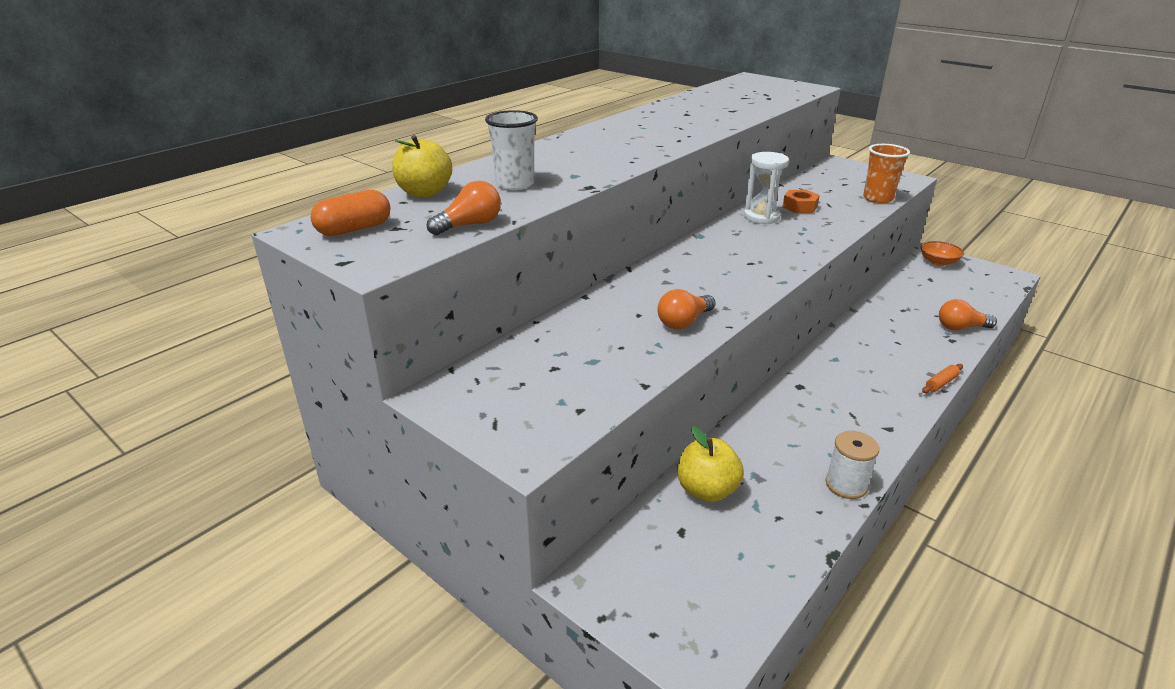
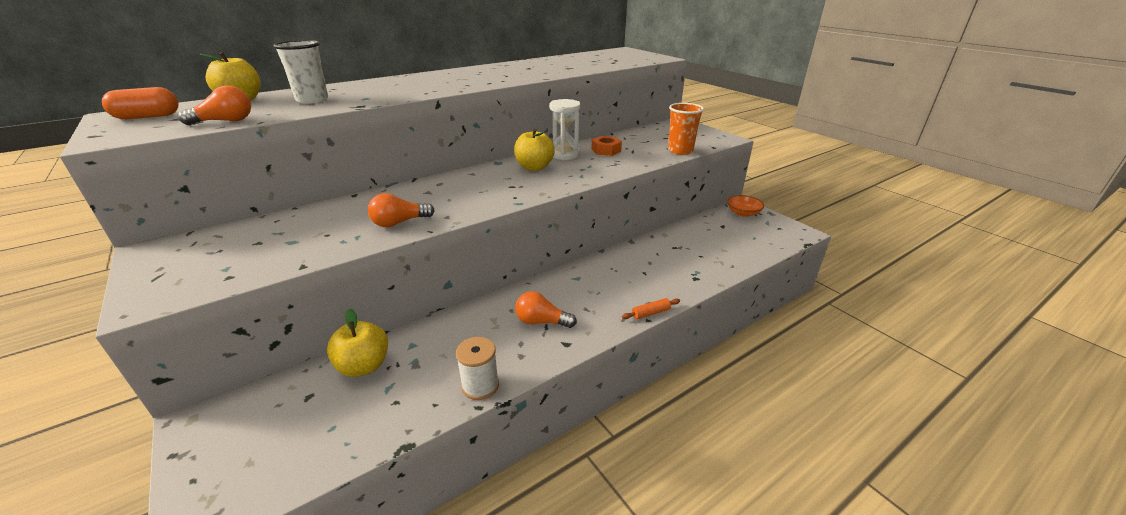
camera: 15 degrees right, 0 degrees up
orange light bulb [939,299,997,330] -> orange light bulb moved to [515,291,577,328]
none -> yellow apple [514,129,555,171]

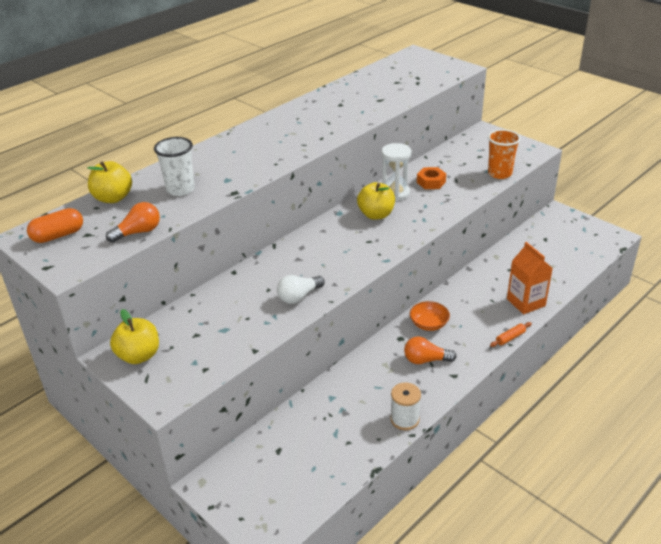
camera: 10 degrees left, 5 degrees up
yellow apple [327,309,388,377] -> yellow apple moved to [110,309,159,364]
orange light bulb [368,193,435,227] -> white light bulb [277,275,325,304]
orange bowl [727,195,764,217] -> orange bowl moved to [410,301,450,331]
none -> orange carton [507,242,553,314]

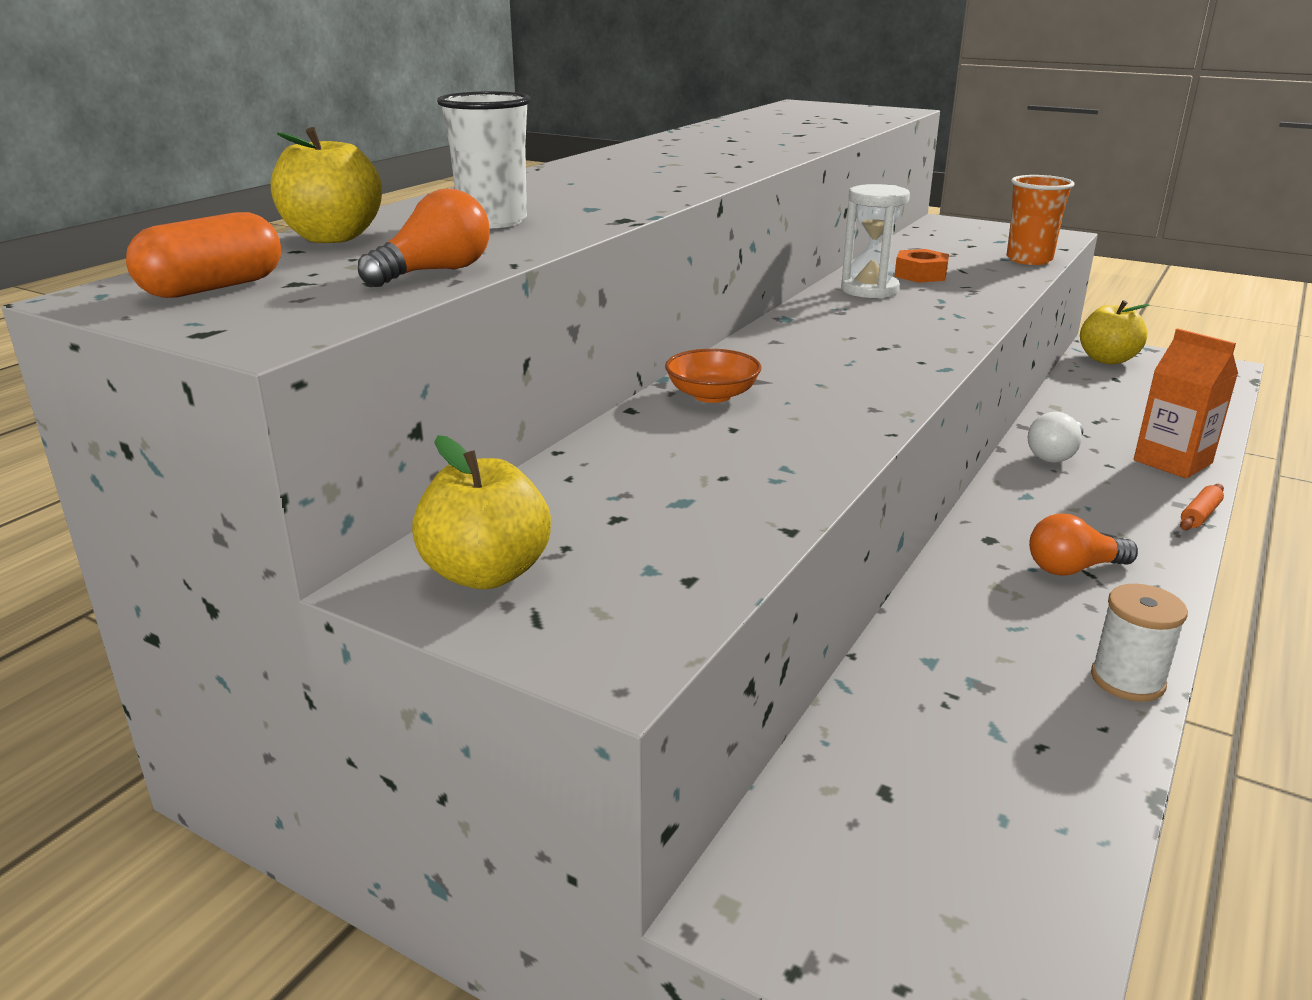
camera: 15 degrees left, 10 degrees down
white light bulb [277,275,325,304] -> white light bulb moved to [1028,412,1083,463]
yellow apple [357,182,395,220] -> yellow apple moved to [1080,300,1150,364]
orange bowl [410,301,450,331] -> orange bowl moved to [665,349,762,403]

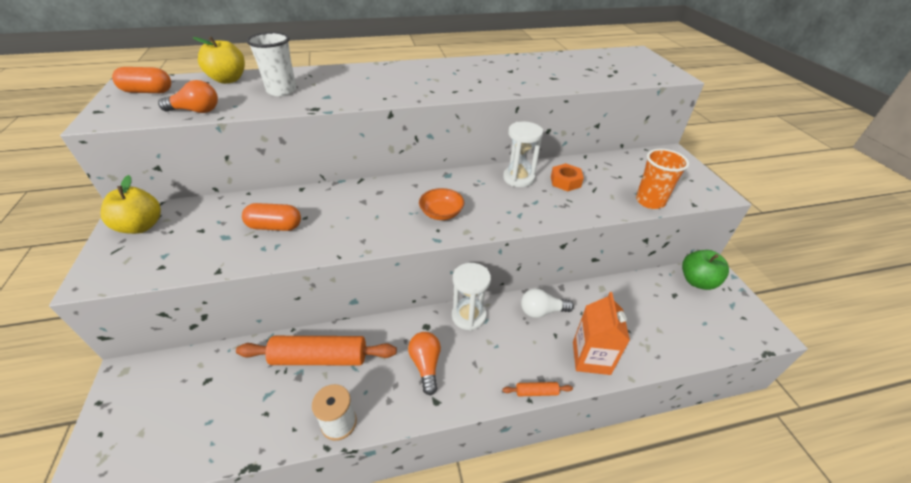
camera: 45 degrees right, 15 degrees up
orange bowl [665,349,762,403] -> orange bowl moved to [419,188,464,220]
orange light bulb [1029,513,1138,576] -> orange light bulb turned 45 degrees clockwise [408,332,441,395]
yellow apple [1080,300,1150,364] -> green apple [682,250,729,290]
none -> orange rolling pin [236,336,397,365]
none -> orange capsule [242,203,301,231]
none -> white hourglass [452,263,491,331]

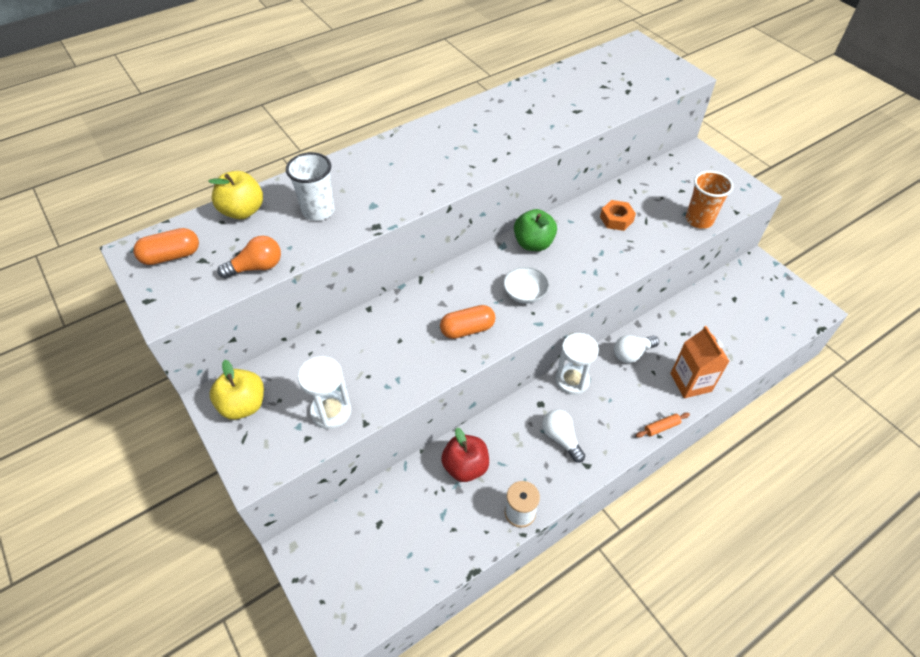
camera: 20 degrees left, 10 degrees up
orange rolling pin [236,336,397,365] -> red apple [441,428,489,482]
orange capsule [242,203,301,231] -> orange capsule moved to [440,305,495,339]
orange light bulb [408,332,441,395] -> white light bulb [542,409,585,463]
orange bowl [419,188,464,220] -> white bowl [503,267,549,304]
white hourglass [503,122,543,187] -> white hourglass moved to [298,356,351,430]
green apple [682,250,729,290] -> green apple moved to [514,209,557,251]

